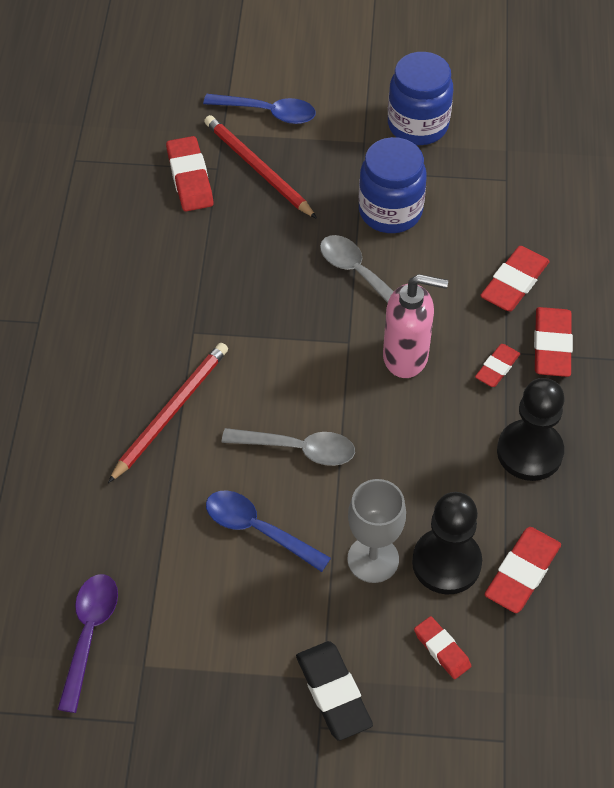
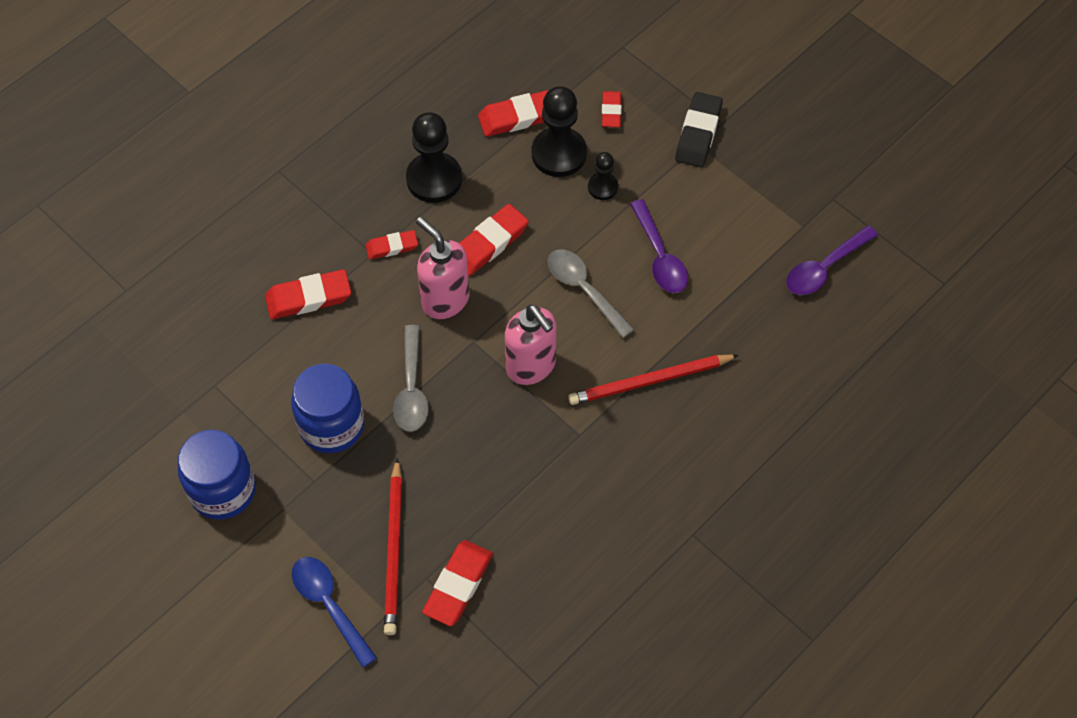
camera: 140 degrees left, 5 degrees up
blue spoon [206,490,331,572] -> purple spoon [630,199,688,293]
grey goblet [347,479,406,583] -> black pawn [588,152,618,200]
red eraser [534,307,573,377] -> red eraser moved to [459,204,529,276]
none -> pink soap dispenser [505,304,556,385]

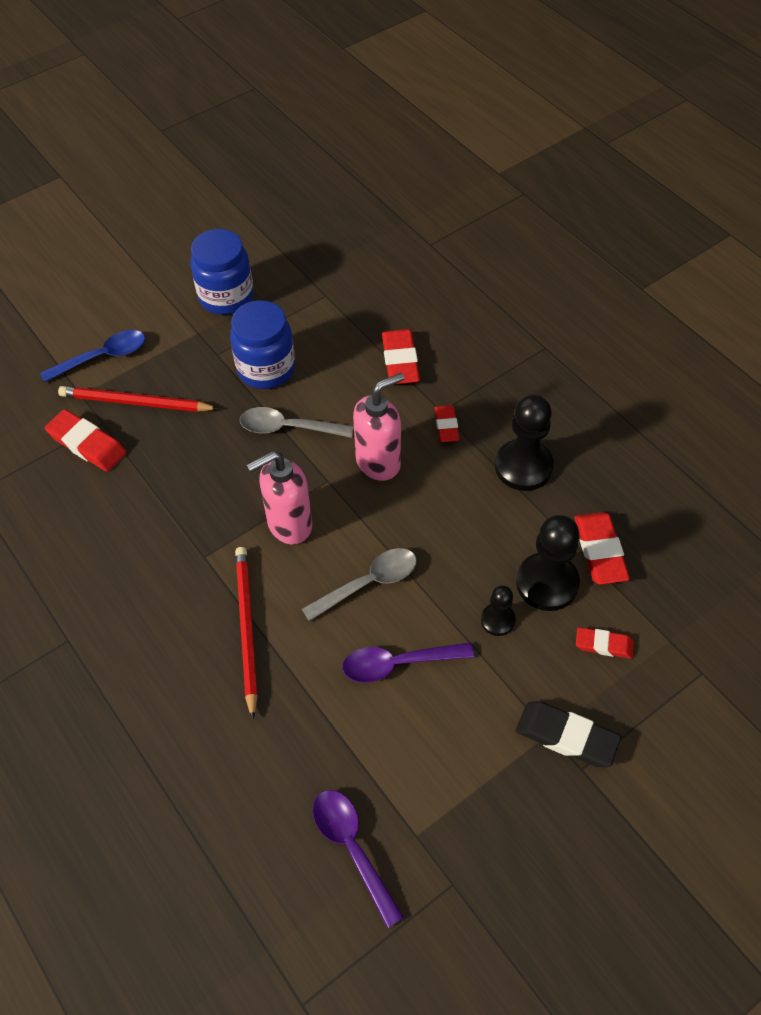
camera: 100 degrees right, 5 degrees down
red eraser [459,204,529,276] -> none

